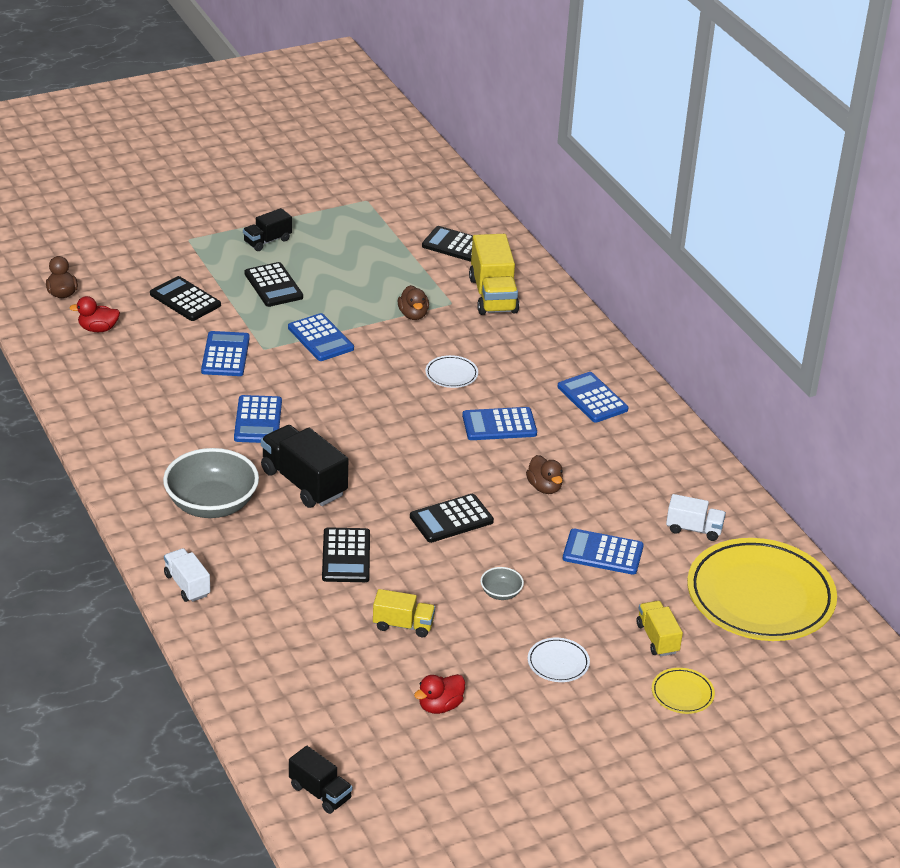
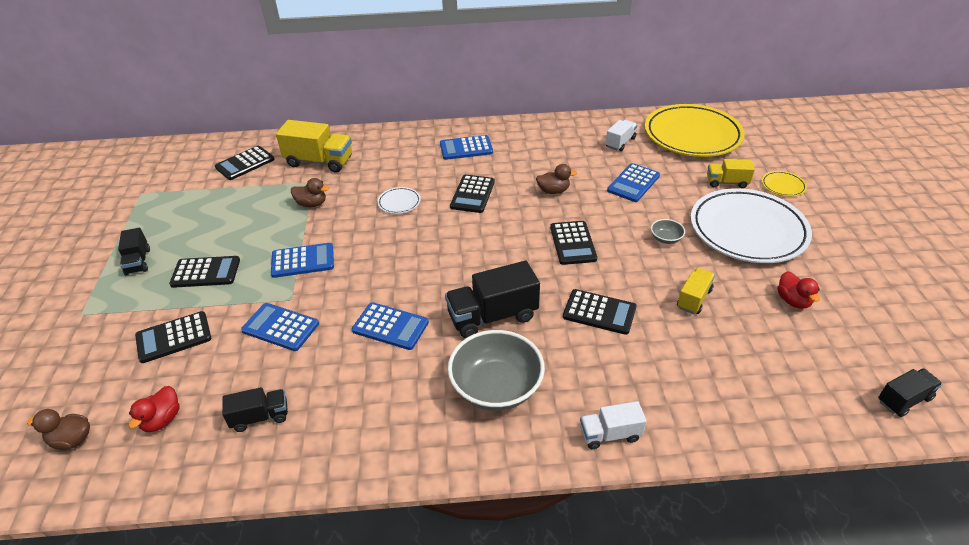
camera: 65 degrees left, 5 degrees up
blue calculator [462,407,537,440] -> black calculator [450,175,495,213]
white plate [528,638,590,682] -> white plate [690,188,812,263], size x2.49
none -> black truck [222,387,288,432]

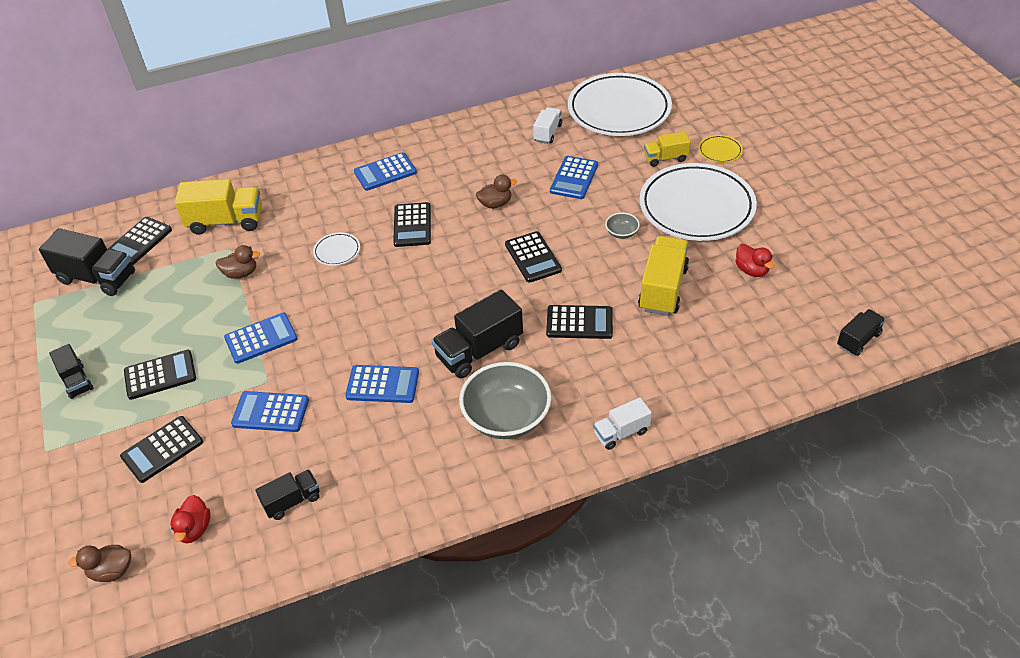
camera: 15 degrees left, 5 degrees up
yellow plate [645,104,745,157] -> white plate [568,73,672,136]
yellow truck [677,268,715,314] -> yellow truck [638,236,689,316], size x1.73
none -> black truck [39,228,135,296]

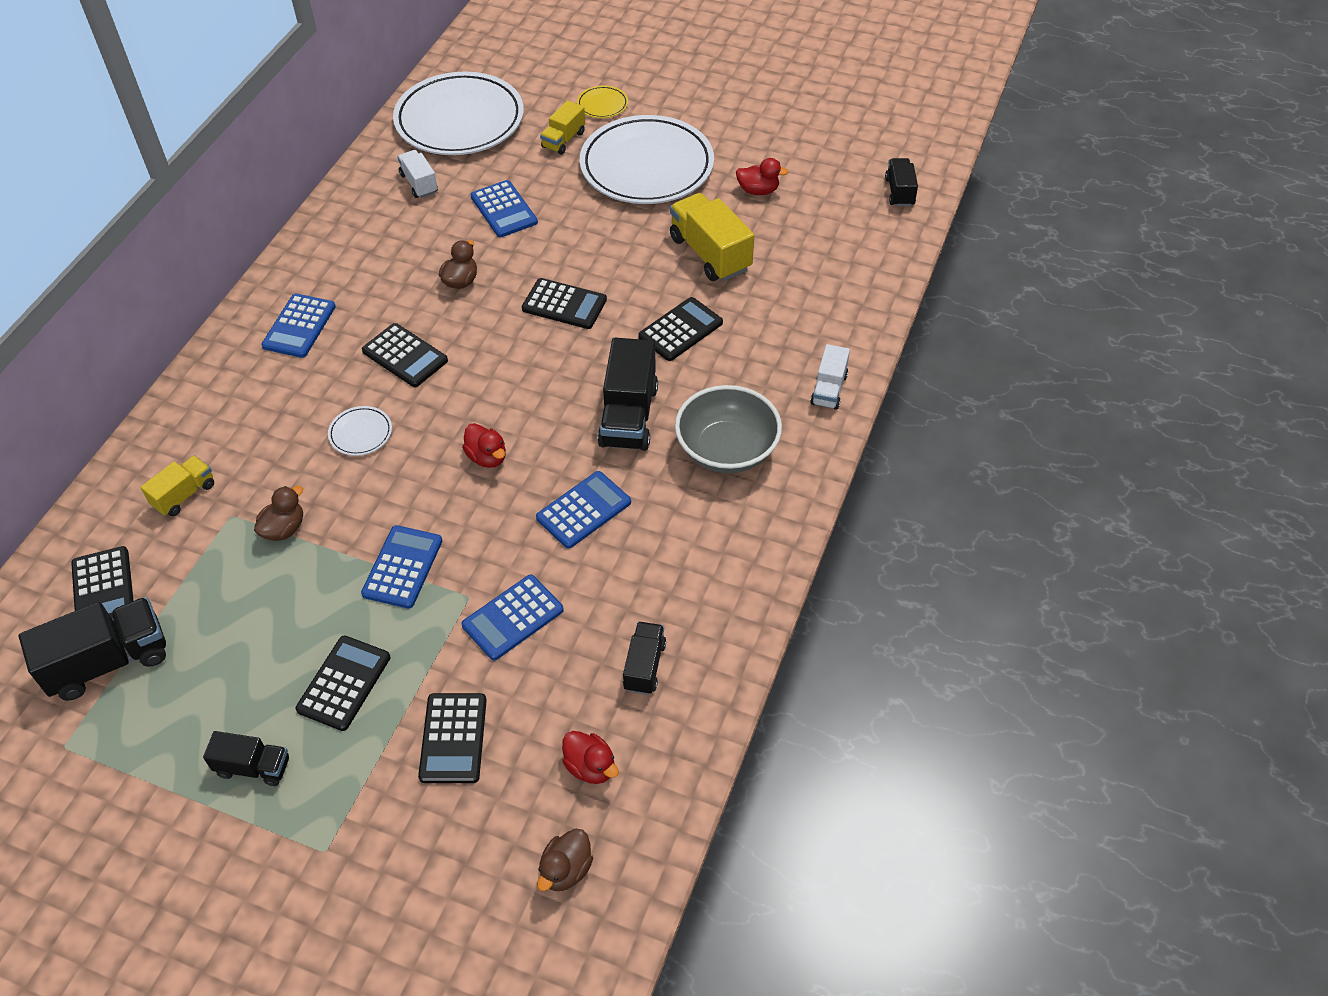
camera: 50 degrees left, 5 degrees up
yellow truck [175,179,262,235] -> yellow truck [140,455,214,516], size x0.58
grey bowl [605,213,640,239] -> none
none -> red duck [462,423,506,468]

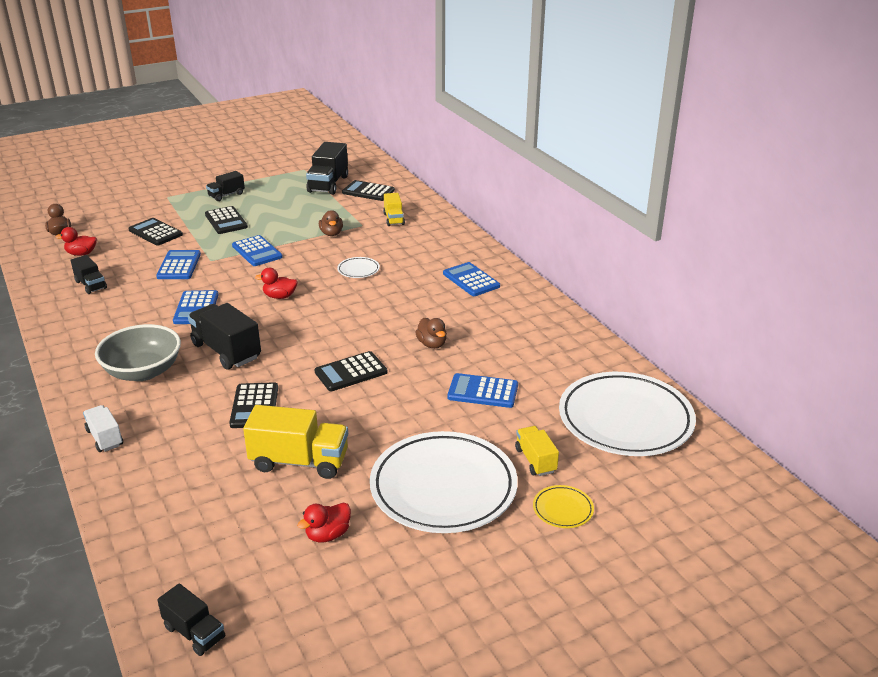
camera: 130 degrees right, 20 degrees down
black calculator [362,323,448,387] -> none
white truck [397,150,438,198] -> none

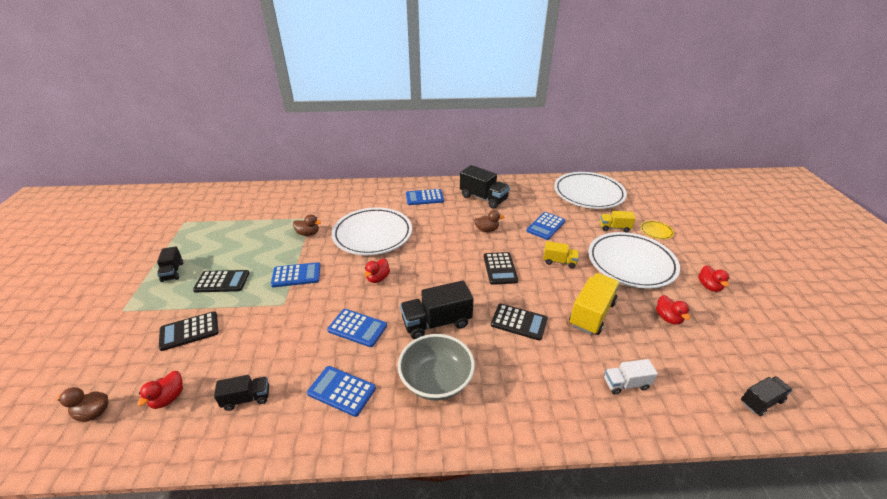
camera: 65 degrees left, 5 degrees up
white truck [83,405,123,452] -> white truck moved to [604,359,658,395]
blue calculator [156,250,201,279] -> blue calculator moved to [307,366,376,417]
black truck [306,142,348,195] -> black truck moved to [460,165,510,209]
white plate [337,257,380,278] -> white plate [332,207,412,255], size x2.49
black calculator [342,180,395,201] -> none
yellow truck [383,193,405,226] -> yellow truck moved to [543,241,579,268]
none -> red duck [698,265,730,292]

